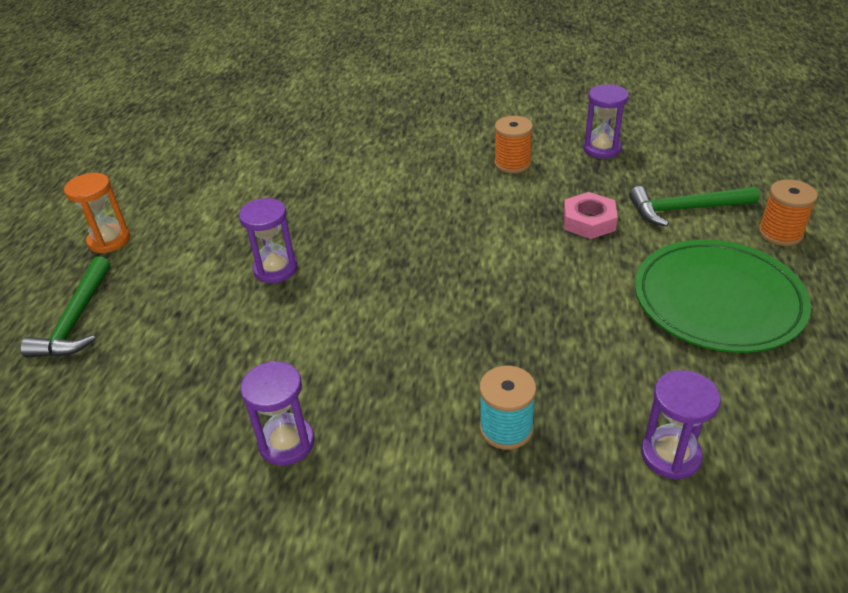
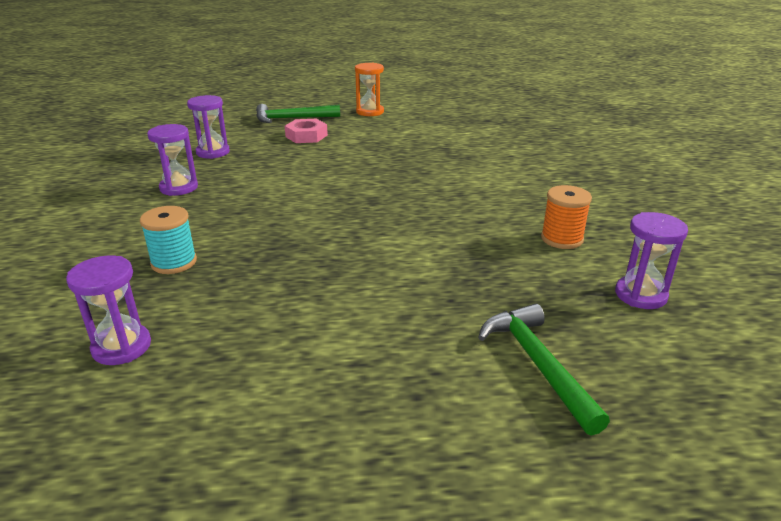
camera: 75 degrees right, 10 degrees down
purple hourglass [239,198,298,283] -> purple hourglass moved to [187,95,230,159]
pink nut [563,192,618,239] -> pink nut moved to [285,119,328,143]
green plate [635,240,811,353] -> none
orange spool [758,179,818,246] -> none

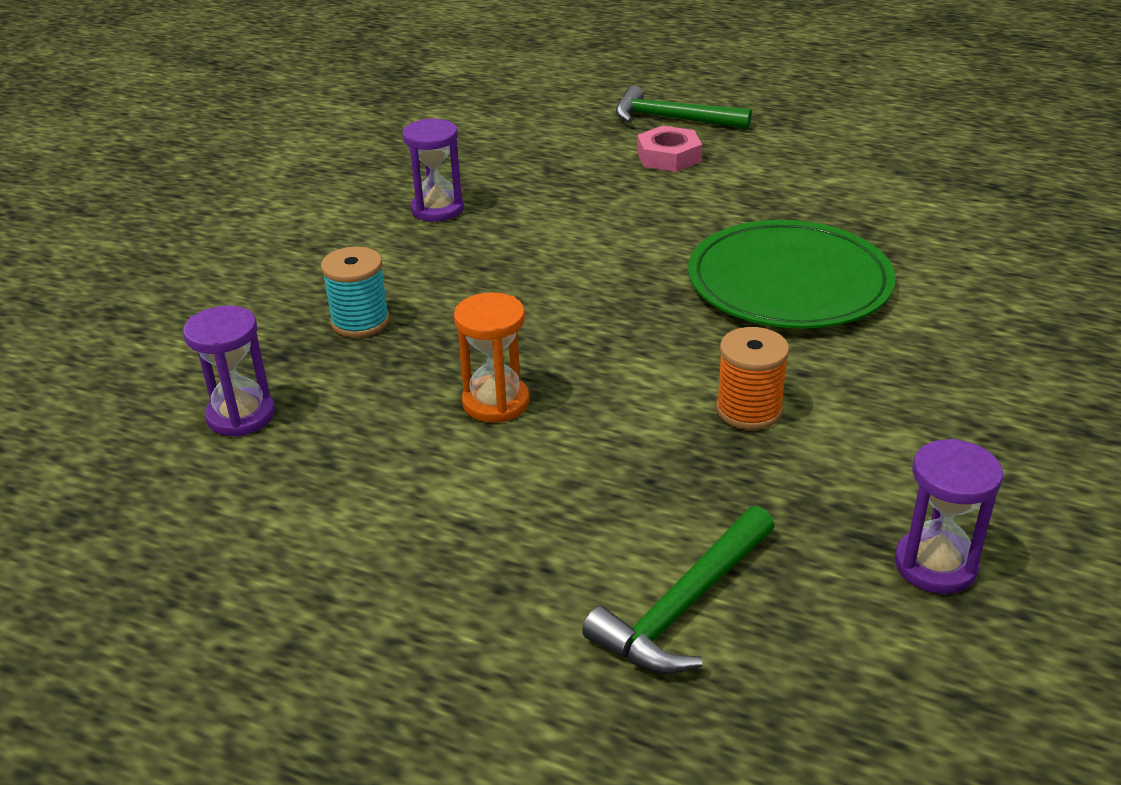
camera: 30 degrees right, 5 degrees up
purple hourglass [187,95,230,159] -> none
orange hourglass [355,63,384,116] -> orange hourglass moved to [454,292,530,423]
green hammer [478,303,610,436] -> green hammer turned 150 degrees counterclockwise [582,506,775,674]
orange spool [541,185,592,249] -> orange spool moved to [716,327,789,430]
none -> green plate [688,220,896,329]

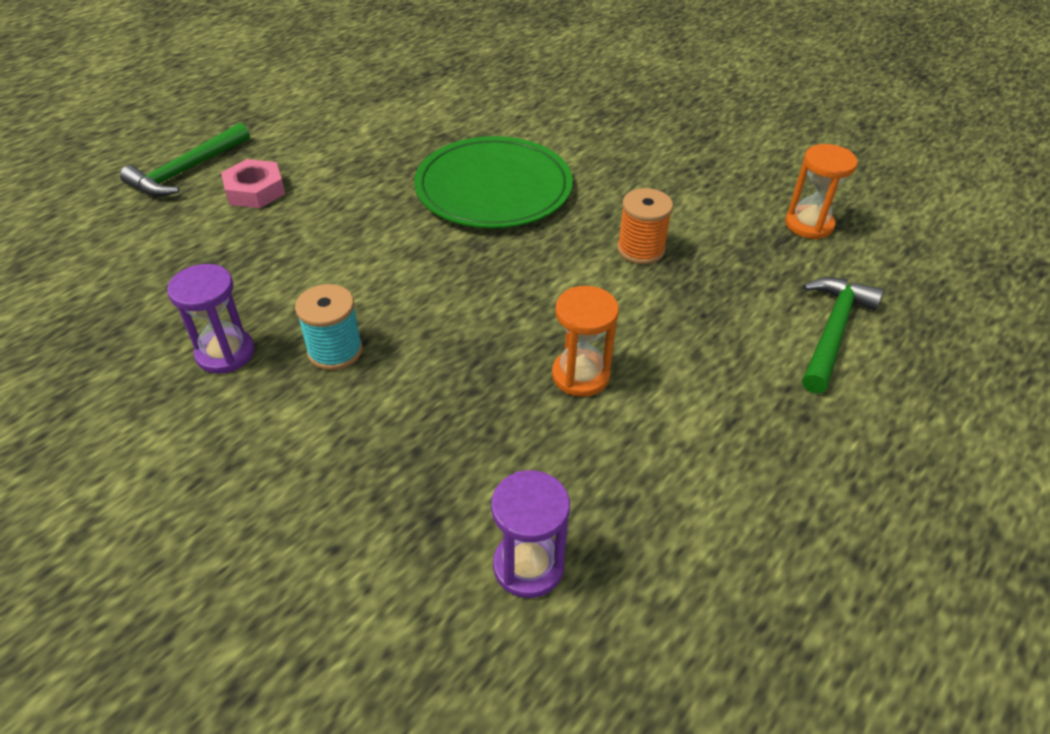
camera: 75 degrees left, 10 degrees up
turquoise spool [321,247,390,338] -> turquoise spool moved to [295,284,363,370]
green hammer [582,506,775,674] -> green hammer turned 120 degrees counterclockwise [802,277,884,394]
purple hourglass [895,439,1003,594] -> orange hourglass [785,144,858,239]

